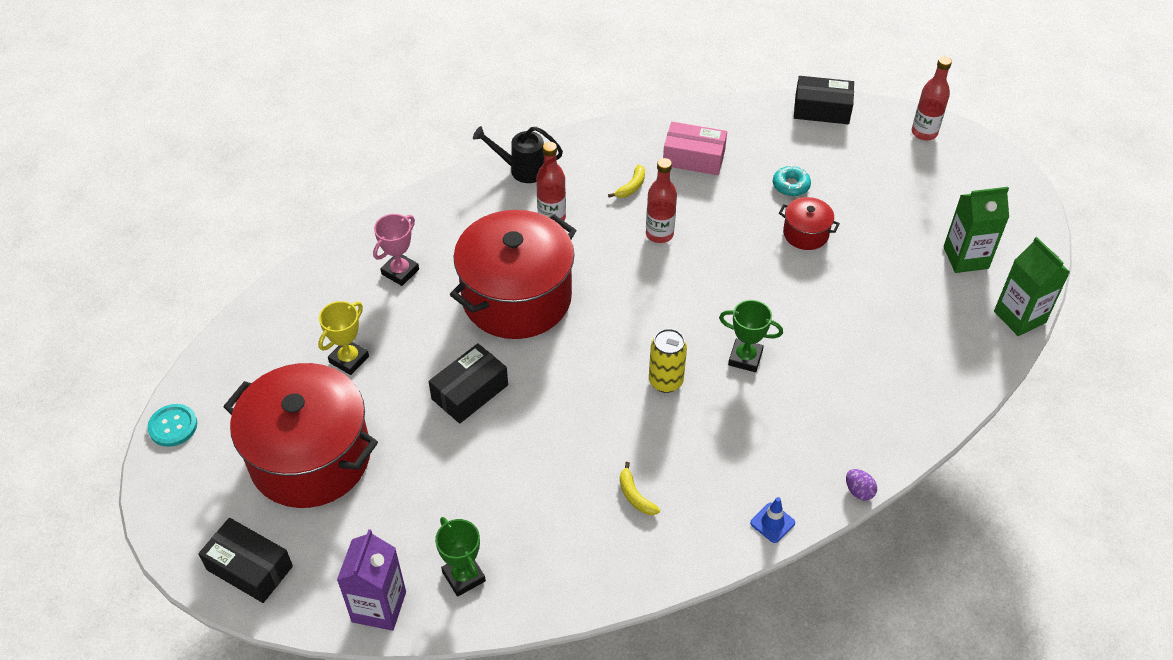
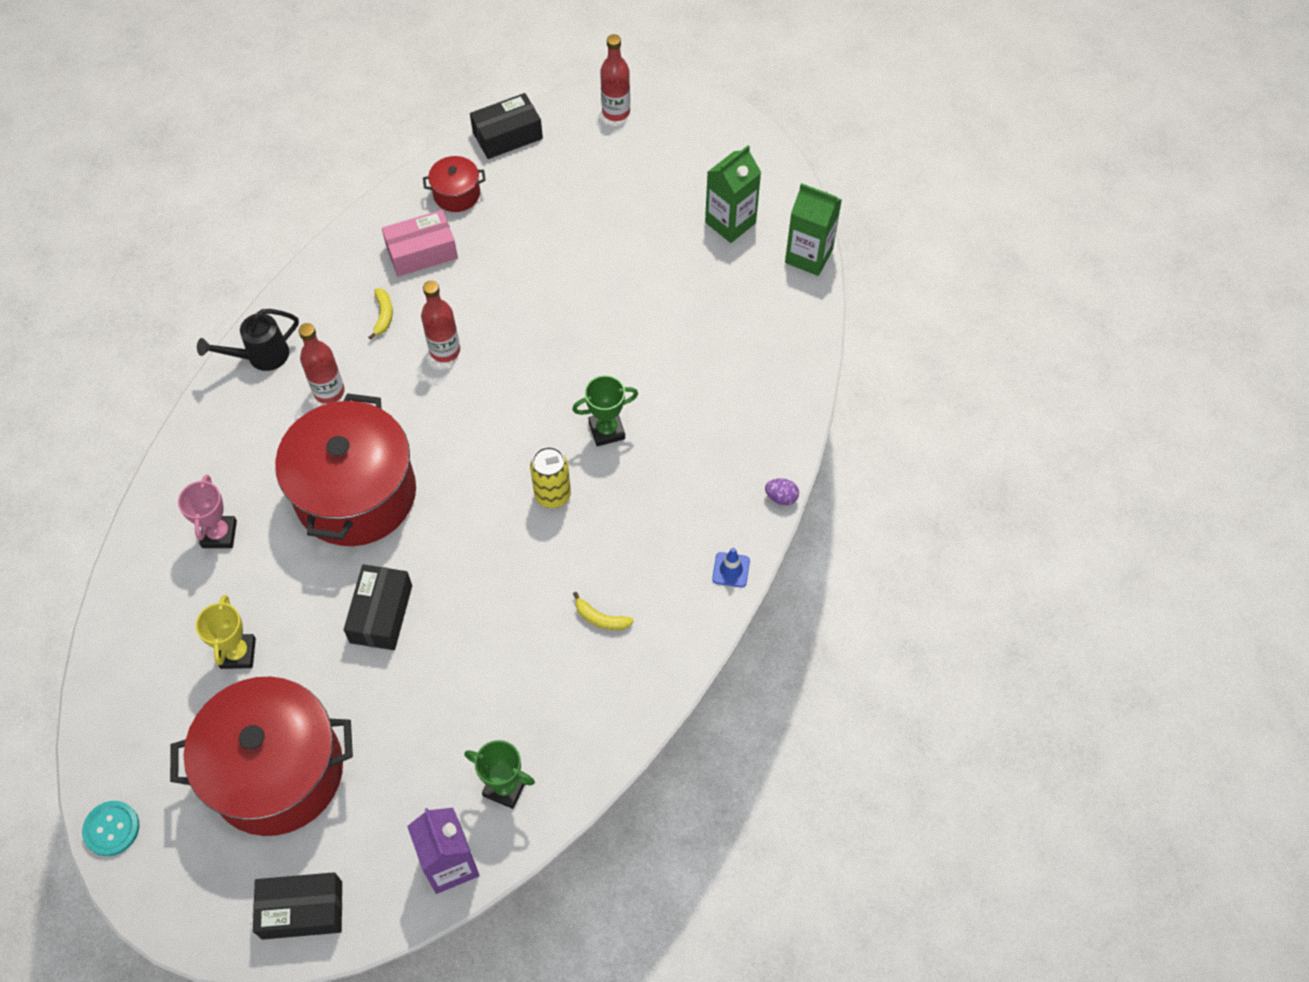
camera: 35 degrees left, 10 degrees up
turquoise donut [773,166,811,196] -> none
red pot [779,197,840,250] -> red pot moved to [423,156,486,212]

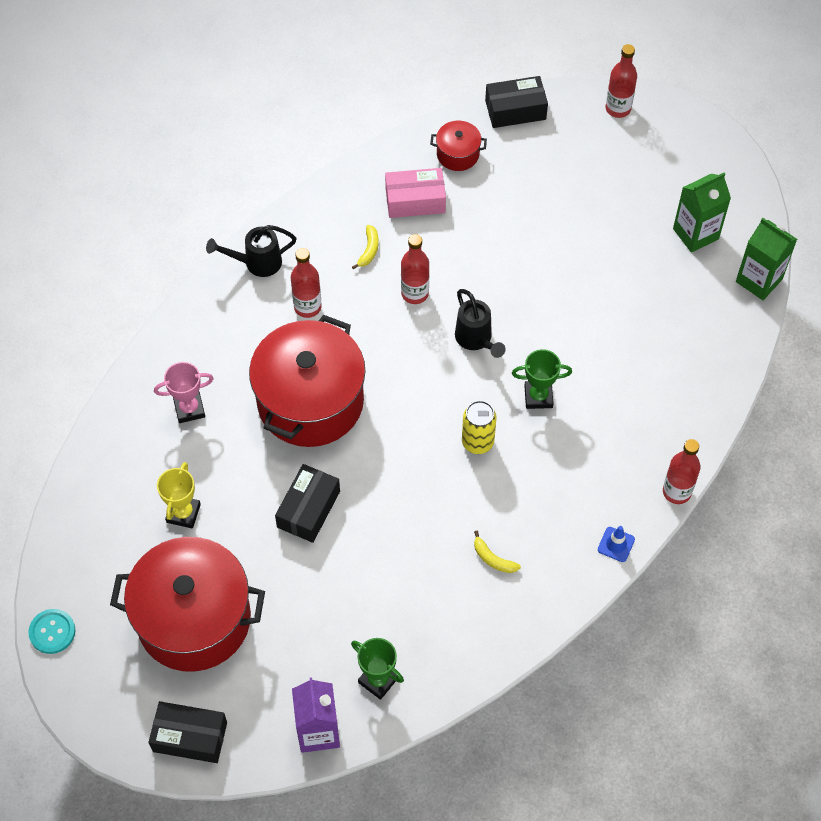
camera: 15 degrees right, 0 degrees up
pink trophy [178,475,237,548] -> pink trophy turned 60 degrees clockwise [154,362,214,423]
purple egg [765,478,799,505] -> red bottle [663,439,701,504]
none -> black watering can [455,289,506,358]

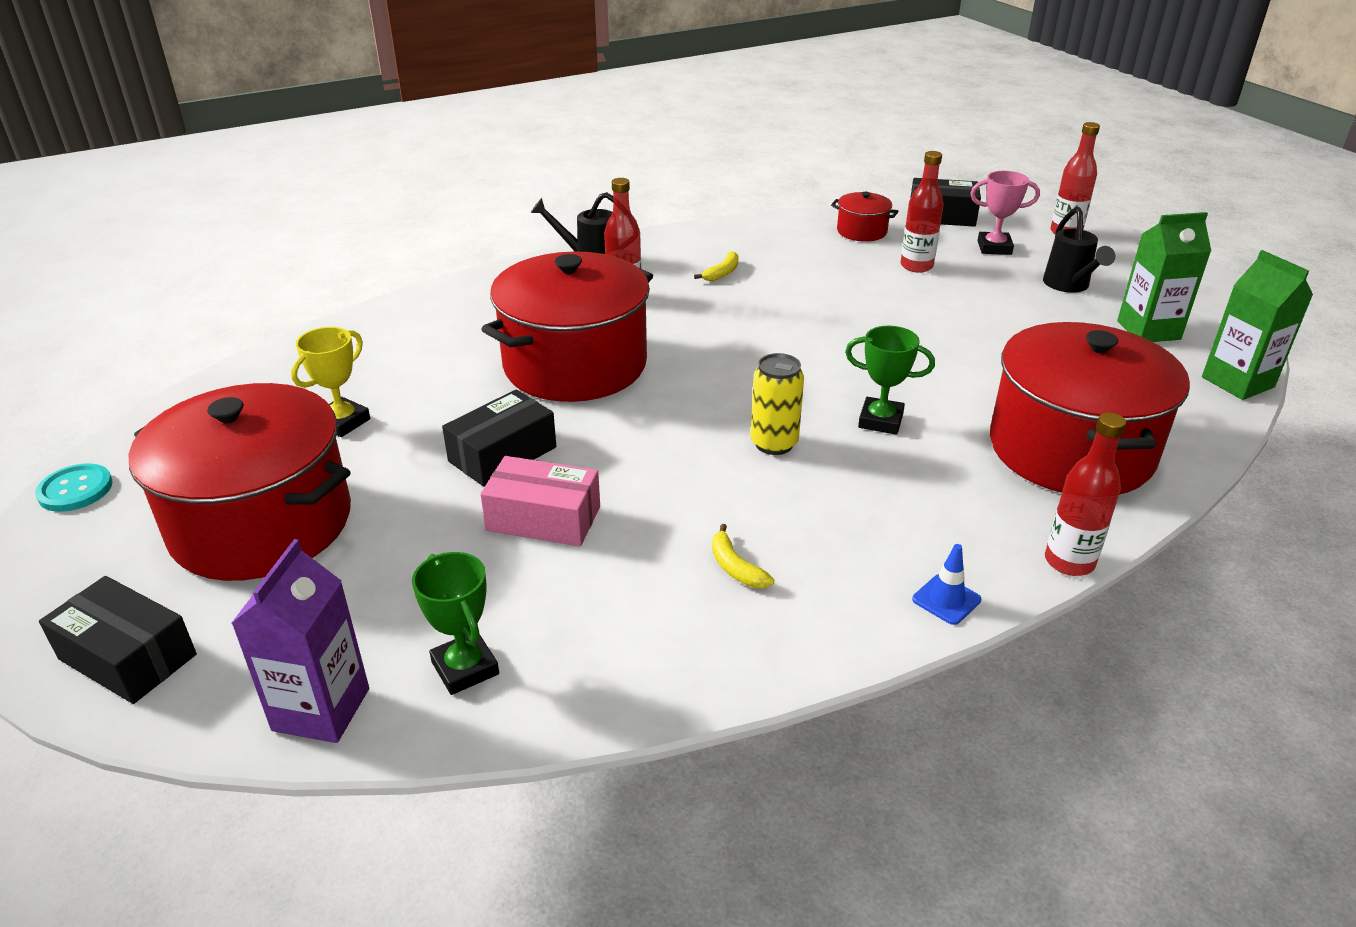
camera: 20 degrees right, 25 degrees down
pink trophy [154,362,214,423] -> pink trophy moved to [970,171,1040,255]
pink box [385,168,446,218] -> pink box moved to [480,456,600,547]
red bottle [401,234,429,304] -> red bottle moved to [901,151,944,273]
black watering can [455,289,506,358] -> black watering can moved to [1043,207,1115,293]
none -> red pot [990,322,1190,495]

